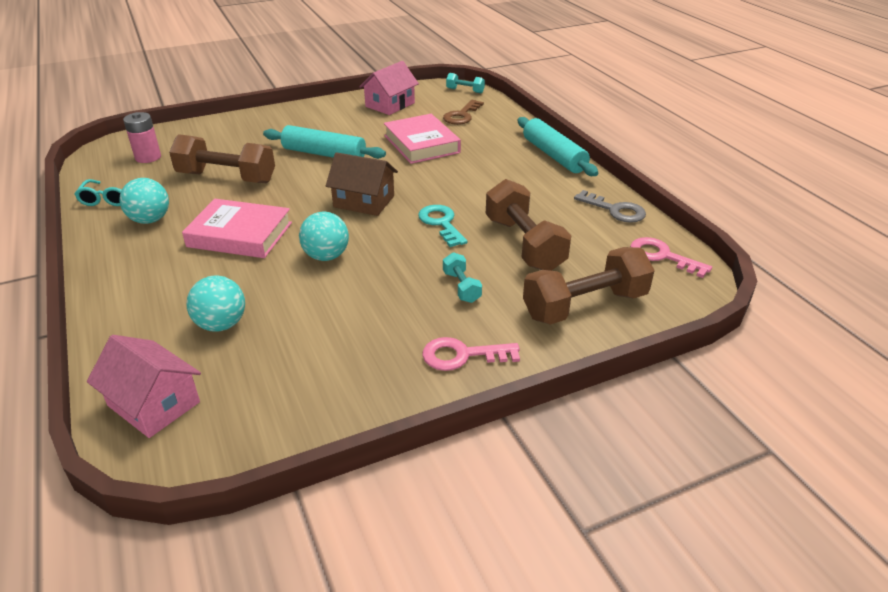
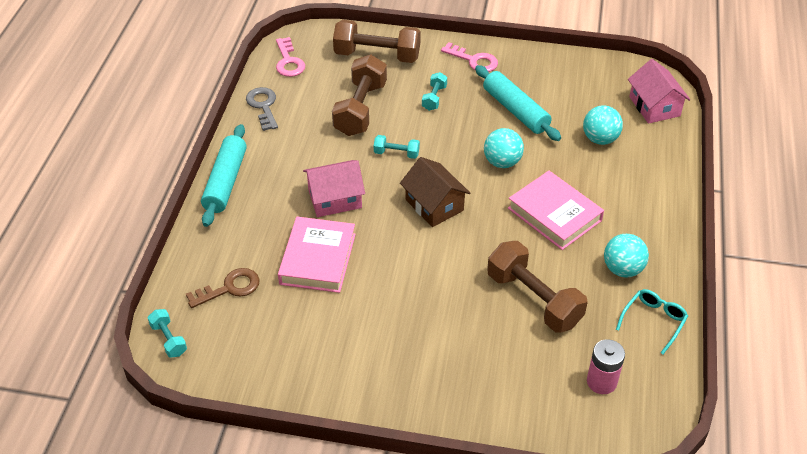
camera: 145 degrees left, 10 degrees up
turquoise rolling pin [263,125,386,159] -> turquoise rolling pin moved to [475,65,561,141]
pink house [359,61,419,115] -> pink house moved to [303,160,365,217]
turquoise key [418,205,468,247] -> turquoise dumbbell [374,135,420,159]

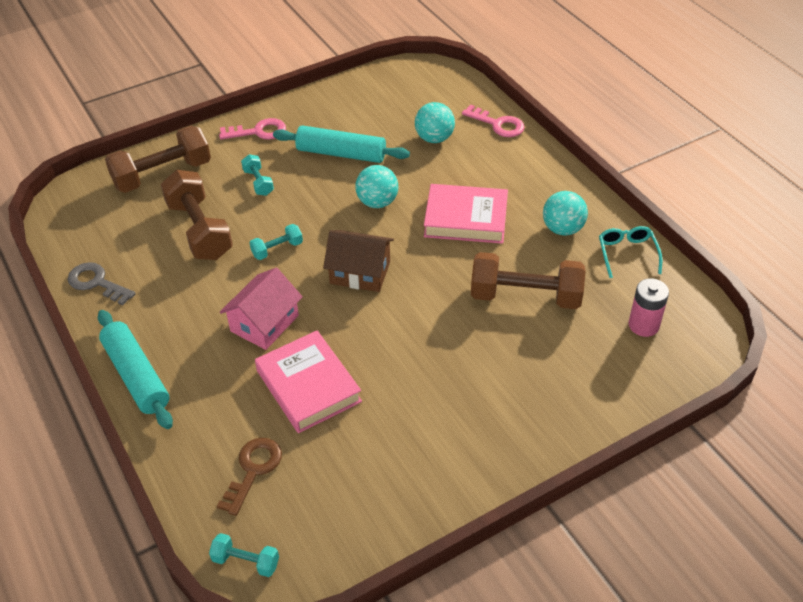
camera: 40 degrees left, 0 degrees up
pink key [276,37,305,77] -> pink key moved to [462,104,525,137]
pink house [628,59,690,124] -> none

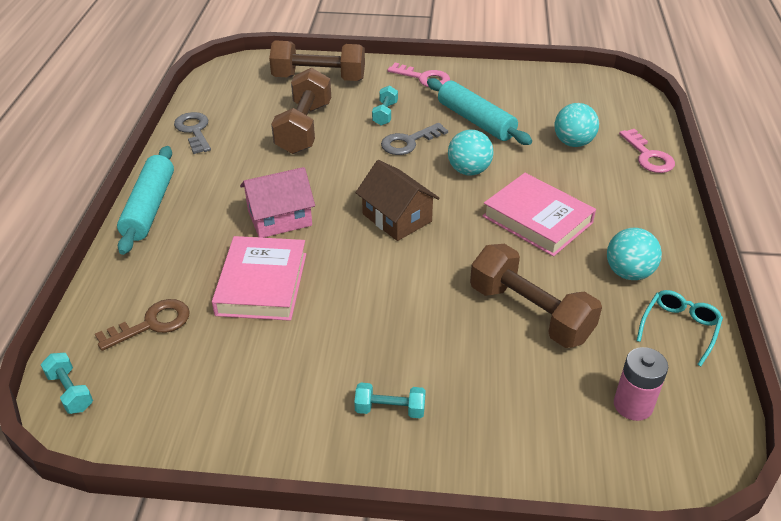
camera: 35 degrees right, 5 degrees down
turquoise dumbbell [250,224,303,260] -> turquoise dumbbell moved to [354,382,426,419]
none -> grey key [381,123,448,155]

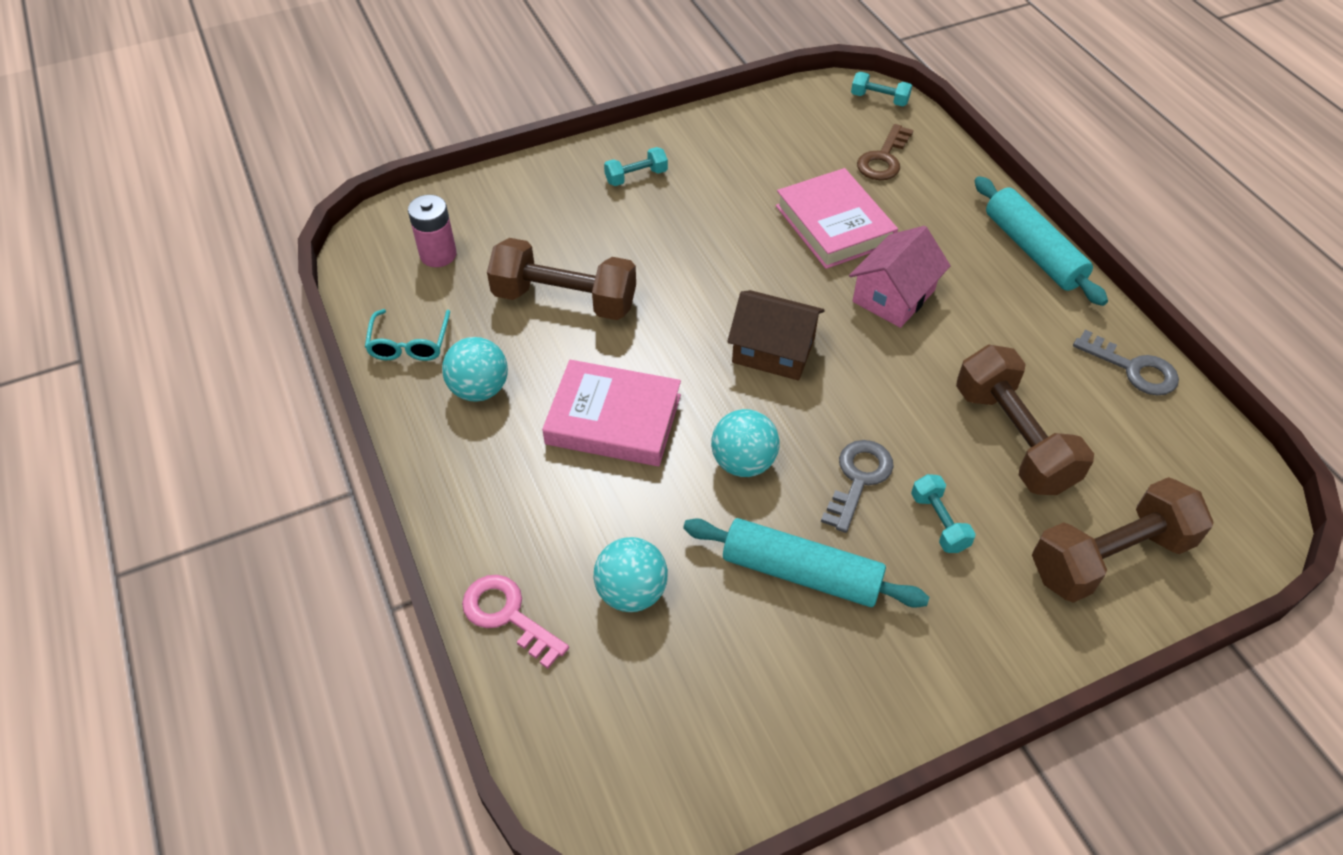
camera: 150 degrees right, 10 degrees up
pink key [387,63,450,87] -> none

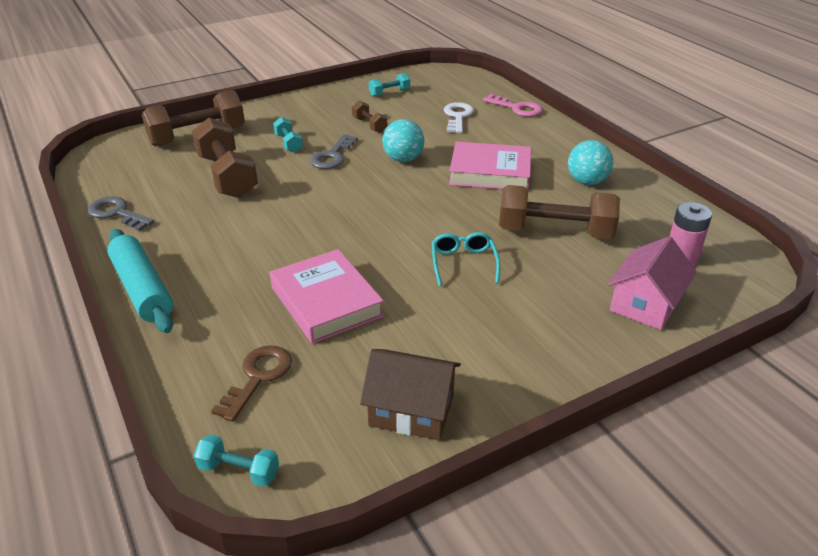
camera: 175 degrees right, 15 degrees down
turquoise glasses [365,309,450,361] -> turquoise glasses moved to [432,232,500,286]
turquoise ball [594,537,668,612] -> white key [444,102,474,133]
turquoise dumbbell [604,147,668,186] -> turquoise dumbbell moved to [369,73,410,97]
turquoise rolling pin [683,518,929,608] -> brown dumbbell [352,101,387,133]
brown house [727,290,825,381] -> brown house moved to [360,349,461,441]
pink house [849,226,951,328] -> pink house moved to [608,236,697,330]

